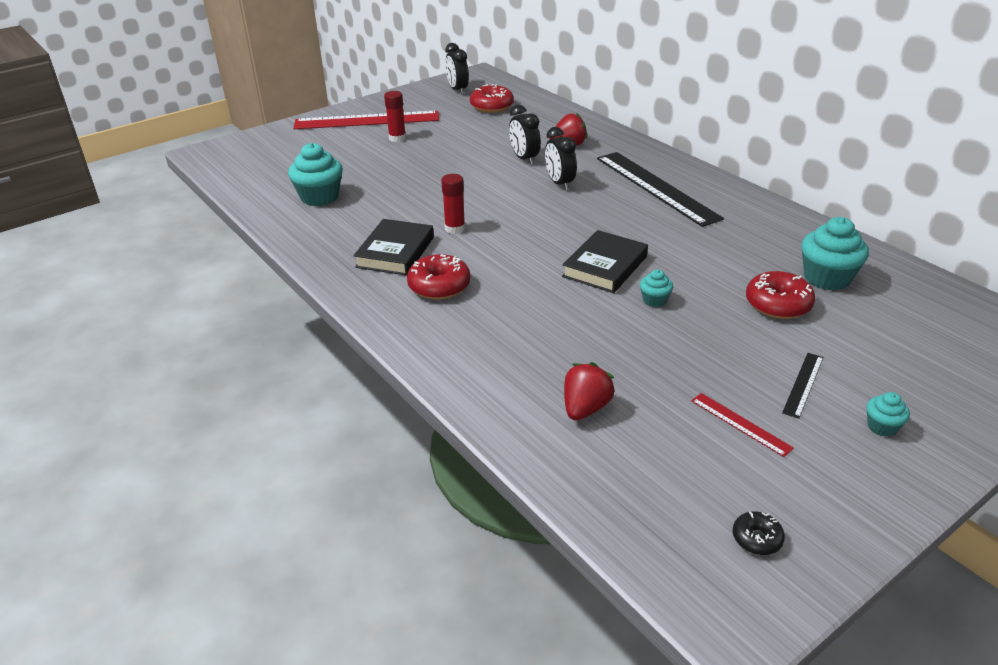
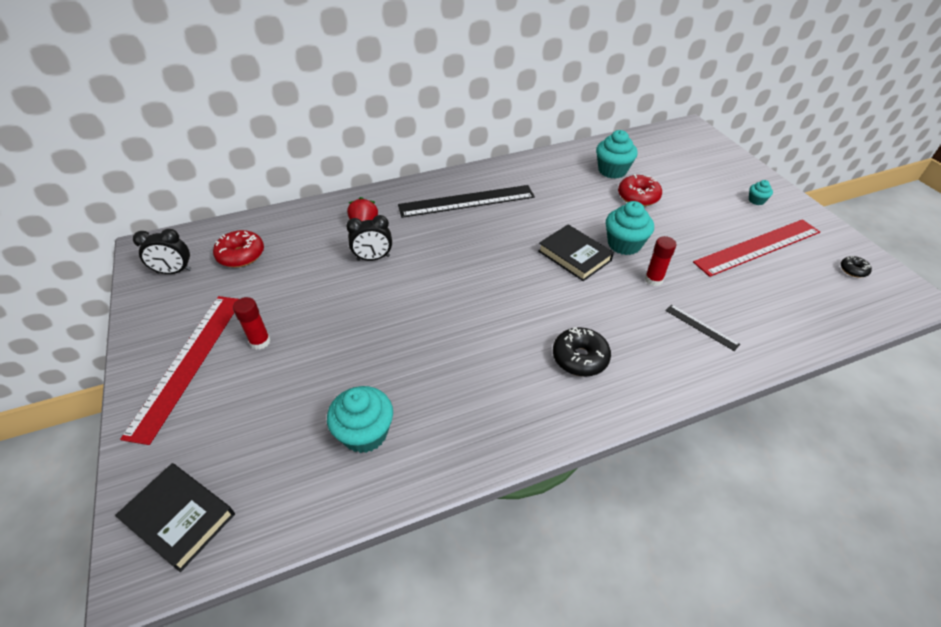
camera: 75 degrees left, 10 degrees up
black book [353,219,434,276] -> black book moved to [115,463,235,572]
red donut [407,254,471,300] -> black donut [553,327,611,377]
red glue stick [441,174,465,234] -> red glue stick moved to [645,236,677,286]
black clock [545,127,577,190] -> none
red strawberry [564,362,615,421] -> none
turquoise cupcake [640,269,673,307] -> turquoise cupcake [606,201,654,255], size x1.96
red ruler [691,393,794,457] -> red ruler [693,219,820,277], size x2.26
black ruler [782,353,824,419] -> black ruler moved to [665,304,740,351]

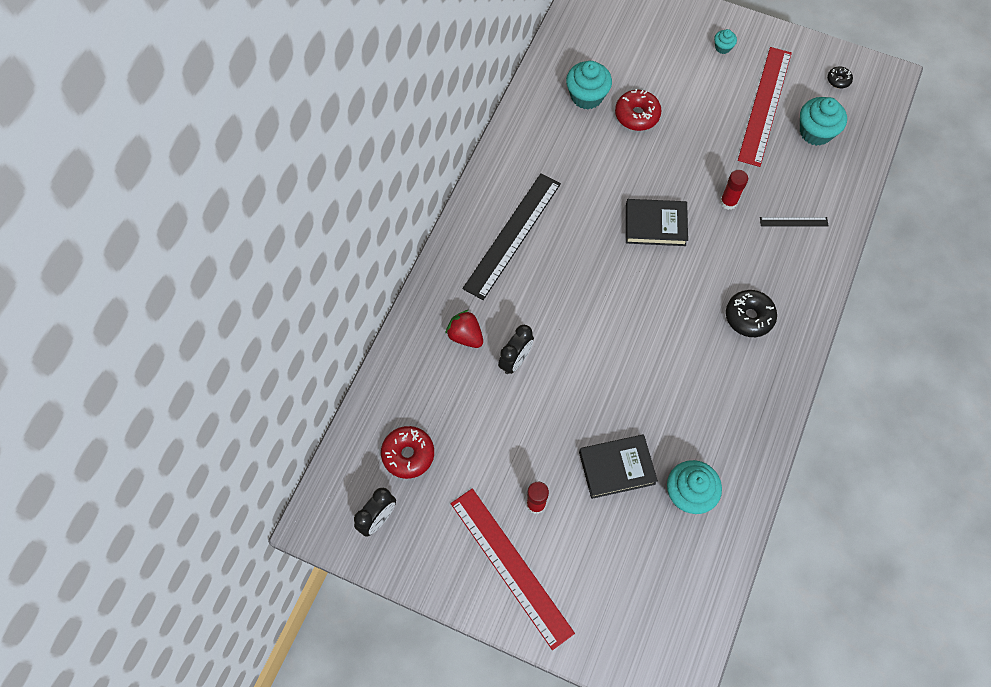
camera: 45 degrees left, 20 degrees up
black book [115,463,235,572] -> black book moved to [579,435,658,499]
turquoise cupcake [606,201,654,255] -> turquoise cupcake moved to [800,97,847,146]

